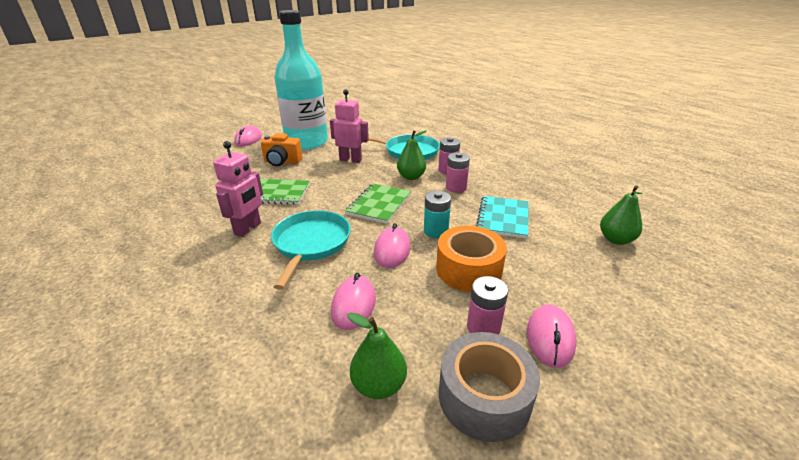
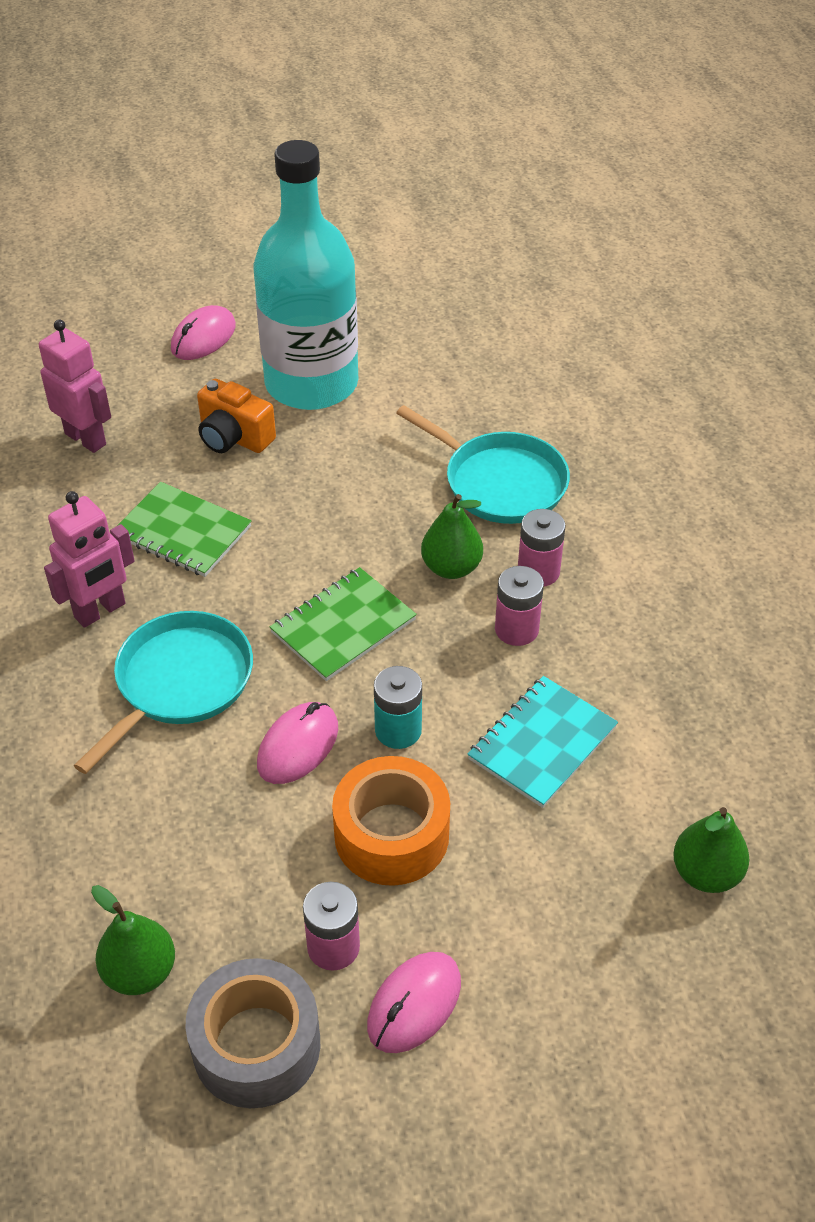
camera: 25 degrees right, 15 degrees up
pink robot [330,89,369,163] -> pink robot moved to [39,319,111,453]
pink mouse [331,273,376,330] -> none

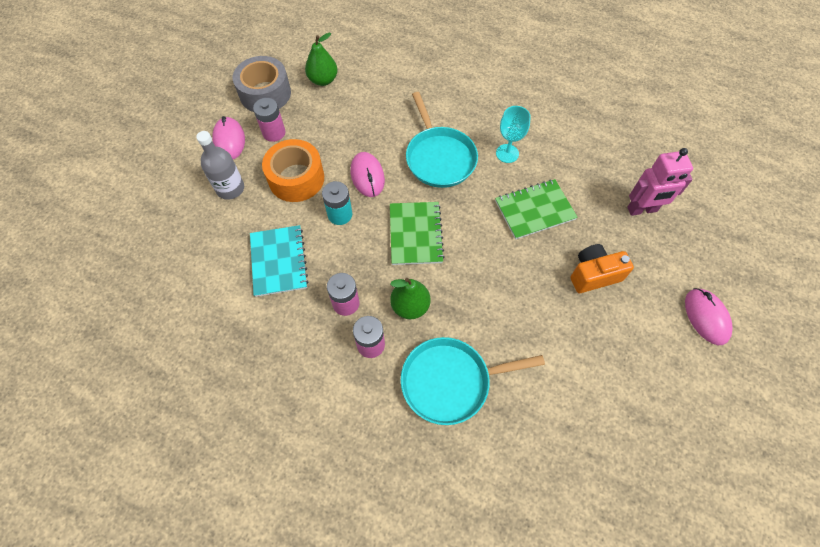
camera: 130 degrees right, 15 degrees up
pink robot [44,491,135,628] -> turquoise goblet [496,106,531,163]
turquoise bottle [253,140,358,410] -> none
green pear [673,807,749,893] -> none
none -> grey bottle [196,131,244,200]

